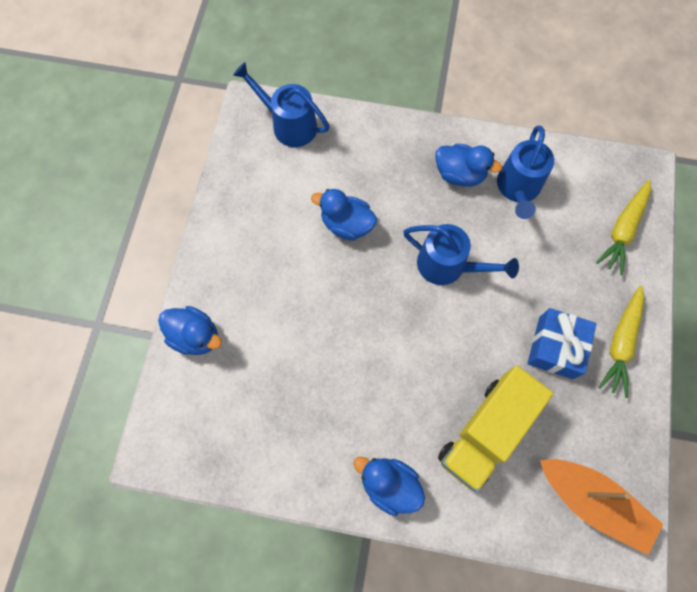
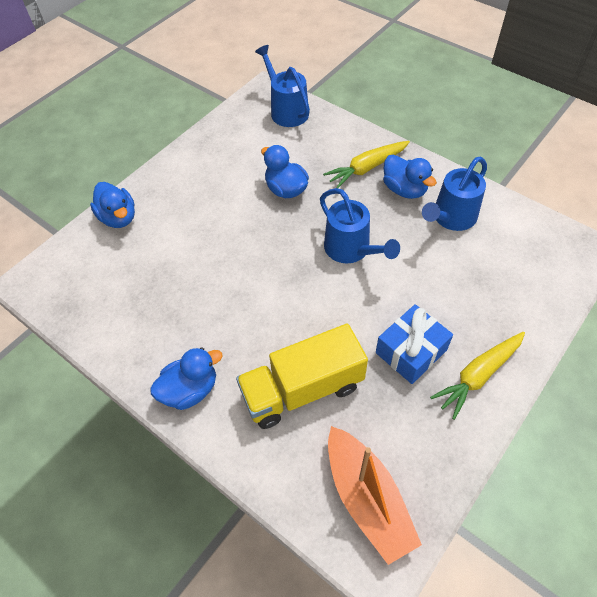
camera: 30 degrees right, 15 degrees down
blue duck [353,457,425,516] -> blue duck turned 90 degrees clockwise [150,348,223,410]
yellow carrot [596,180,651,275] -> yellow carrot moved to [323,141,410,188]

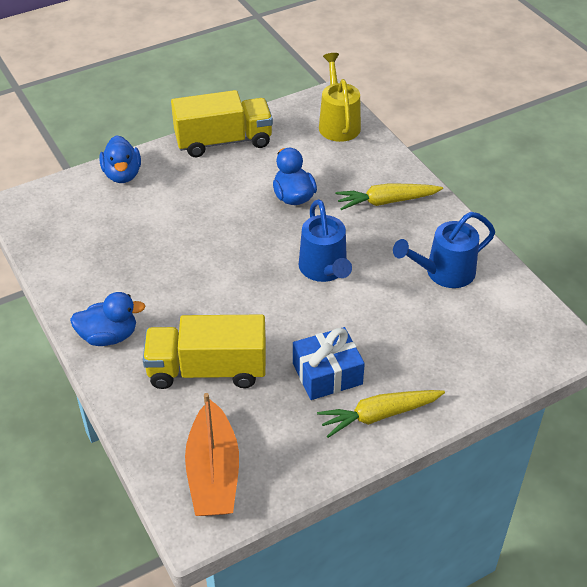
camera: 20 degrees right, 10 degrees down
blue watering can [255,45,310,127] -> yellow watering can [319,53,361,142]
blue duck [383,155,437,199] -> none
none -> yellow truck [171,90,273,157]

